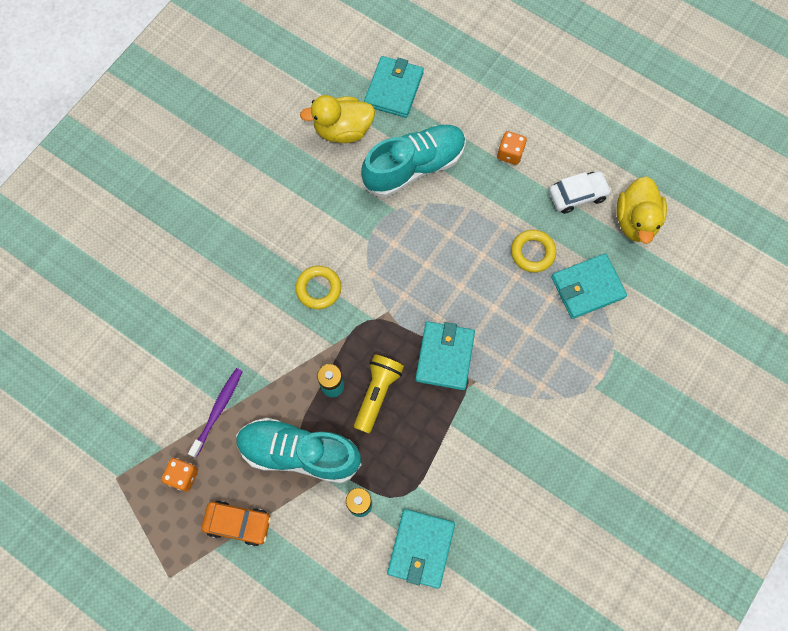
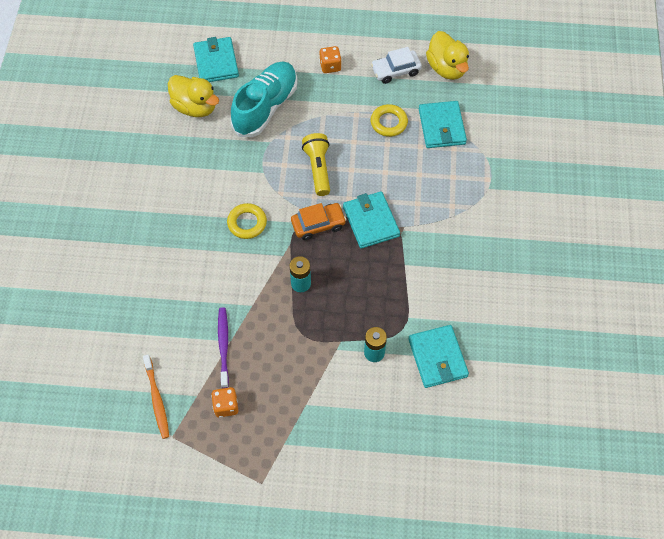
camera: 30 degrees left, 10 degrees down
orange car [201,500,271,546] -> orange car moved to [291,203,346,240]
turquoise shoe [236,418,361,483] -> none
yellow duck [300,95,375,143] -> yellow duck turned 105 degrees counterclockwise [168,75,219,117]
yellow flashlight [354,354,404,434] -> yellow flashlight moved to [302,133,330,196]
white car [549,171,612,214] -> white car turned 150 degrees counterclockwise [371,47,422,84]
turquoise wallet [551,253,627,319] -> turquoise wallet turned 45 degrees counterclockwise [419,101,467,148]
none -> orange toothbrush [143,355,169,439]

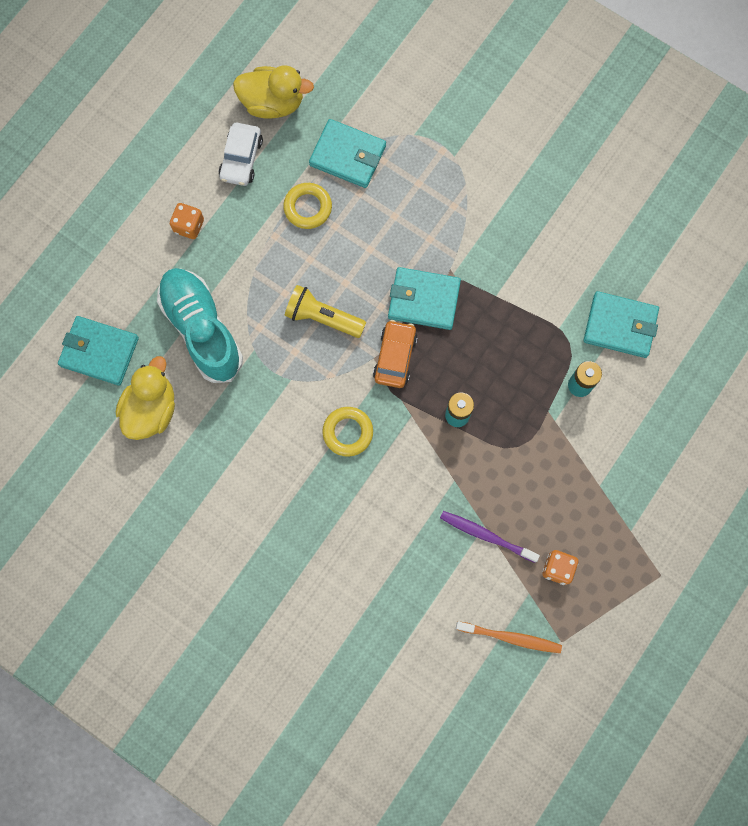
camera: 60 degrees left, 15 degrees up
yellow duck [168,75,219,117] -> yellow duck turned 45 degrees counterclockwise [116,356,175,440]

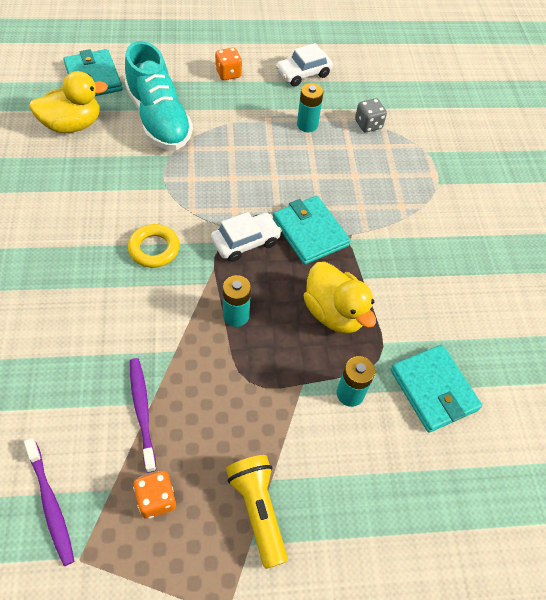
camera: 45 degrees right, 20 degrees down
turquoise shoe [157,268,243,383] -> turquoise shoe turned 135 degrees clockwise [125,41,193,150]
yellow duck [233,65,314,119] -> yellow duck moved to [304,262,376,334]
yellow ring [283,183,332,229] -> turquoise battery [297,83,323,132]
yellow flashlight [285,285,366,338] -> yellow flashlight moved to [226,455,288,569]
turquoise wallet [309,119,386,188] -> grey dice [355,98,387,132]
orange car [373,320,418,388] -> white car [211,212,282,262]
orange toothbrush [456,621,562,653] -> purple toothbrush [24,438,74,566]

